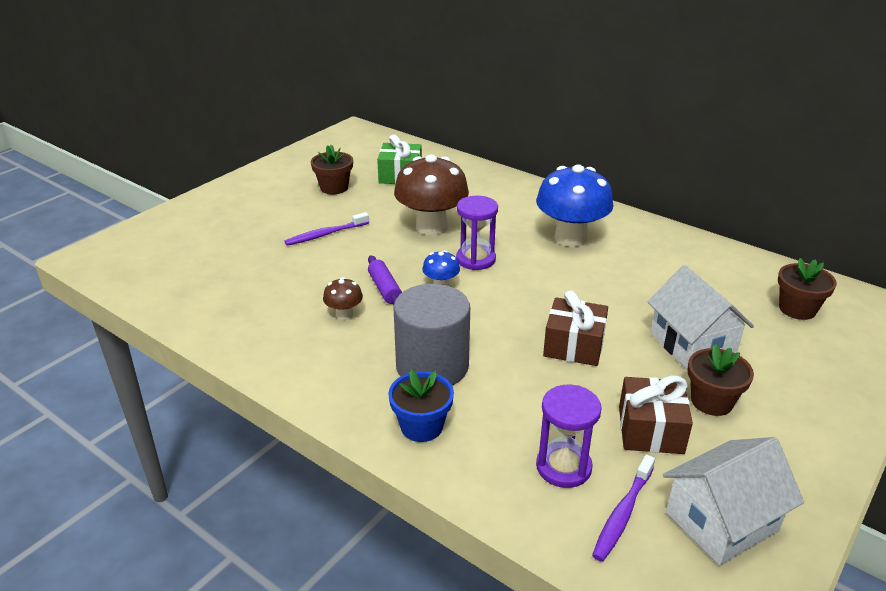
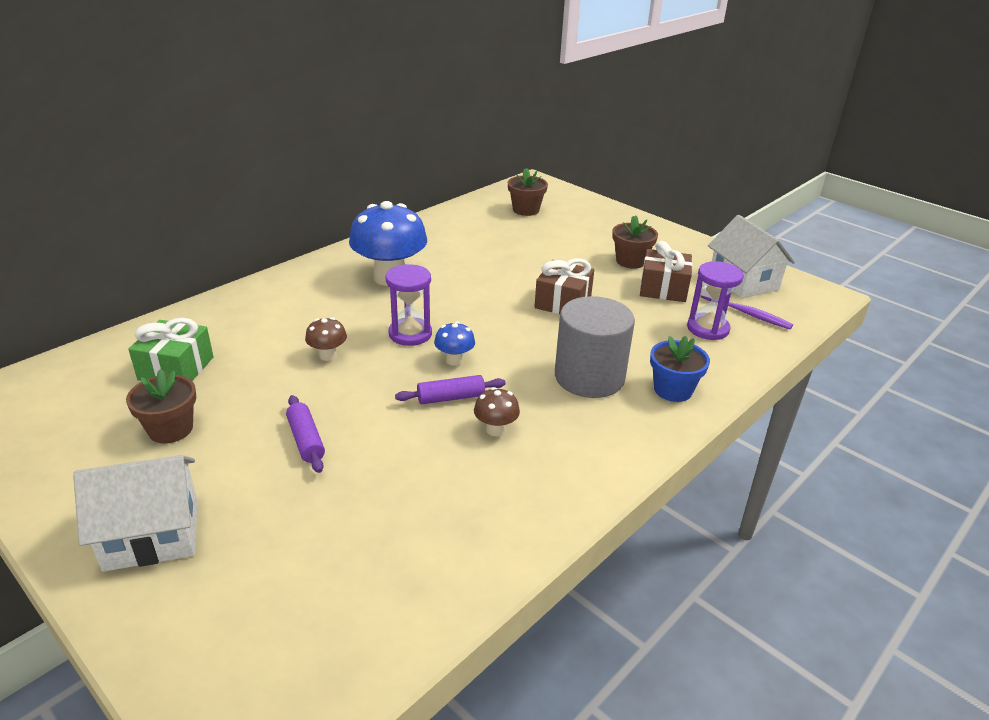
camera: 85 degrees left, 0 degrees up
purple toothbrush [285,212,369,246] -> purple rolling pin [286,395,325,473]
brown mushroom [394,154,469,235] -> brown mushroom [305,317,347,361], size x0.46
white house [647,265,754,369] -> white house moved to [73,455,198,572]

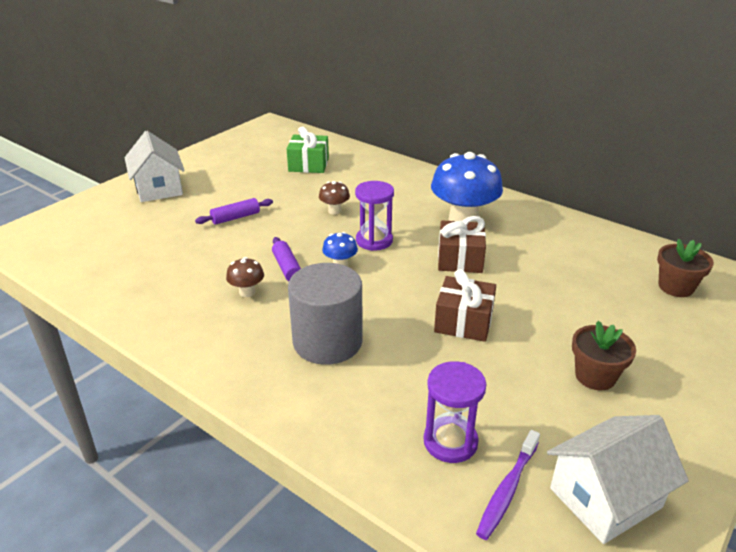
camera: 85 degrees right, 0 degrees up
brown flower pot [126,369,197,444] -> none
brown gift [640,241,692,302] -> brown gift moved to [438,216,486,273]
blue flower pot [650,336,710,402] -> none

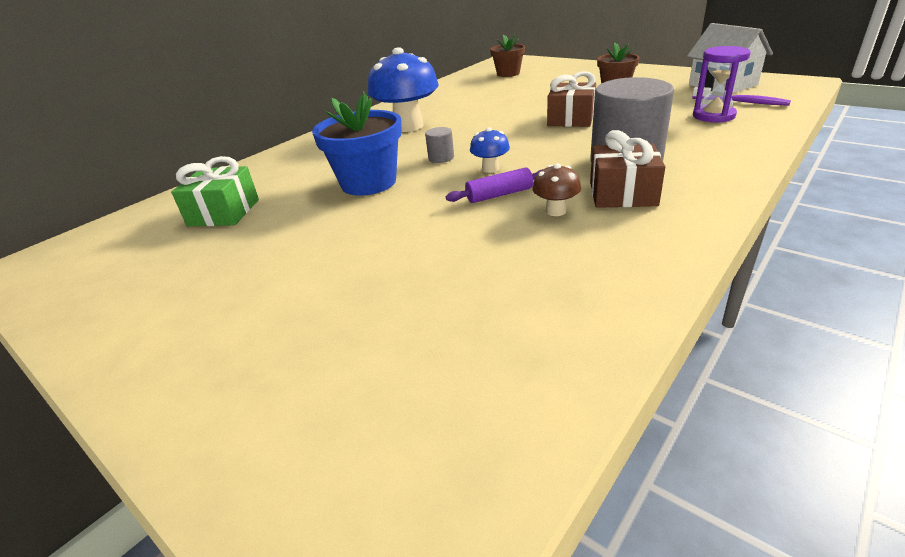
camera: 85 degrees left, 0 degrees up
white house [125,131,185,202] -> none
purple rolling pin [195,198,273,225] -> none
brown mushroom [319,181,350,215] -> blue flower pot [312,91,402,196]
purple hourglass [355,181,394,251] -> grey cylinder [425,127,454,163]
brown gift [438,216,486,273] -> brown gift moved to [590,130,665,208]

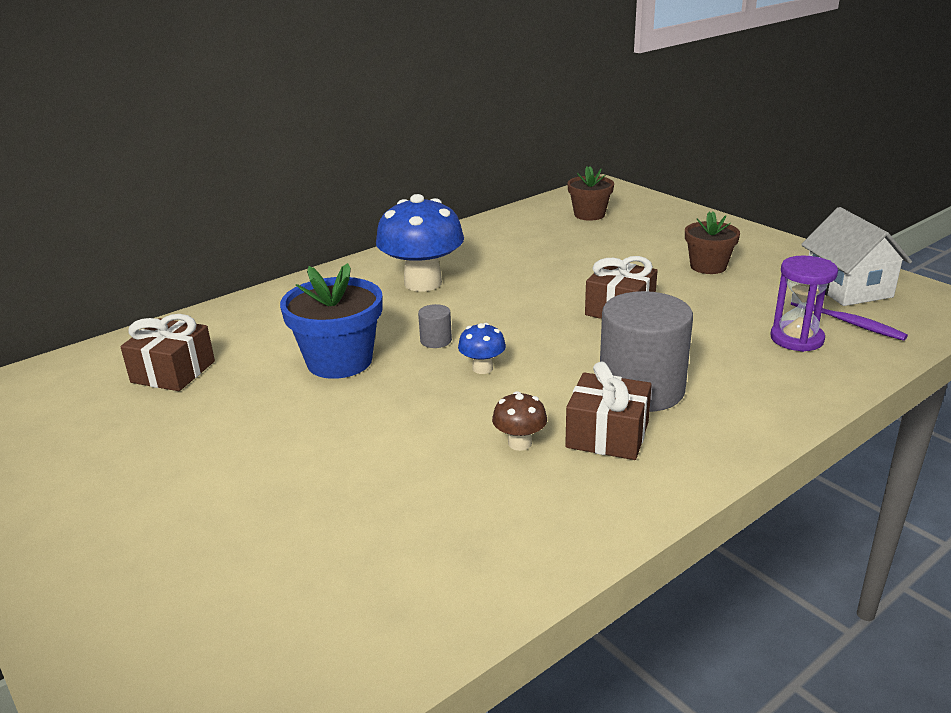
camera: 10 degrees right, 5 degrees down
green gift [171,156,259,226] -> brown gift [120,314,215,391]
purple rolling pin [446,167,543,203] -> none

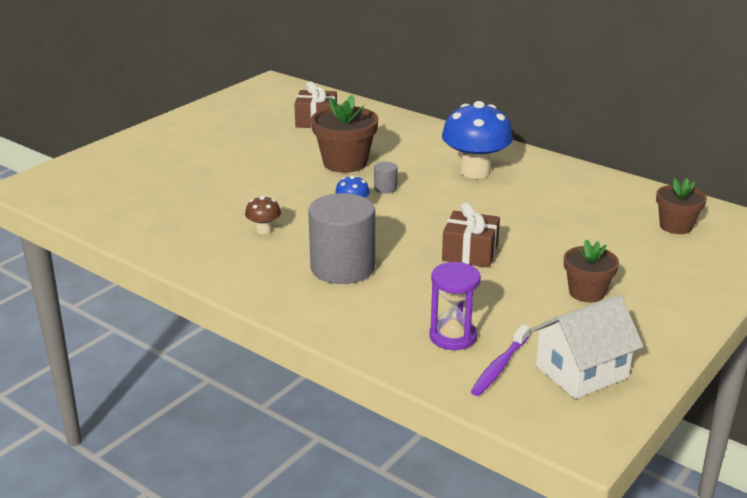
camera: 75 degrees right, 0 degrees up
blue flower pot [280,263,383,379] -> brown flower pot [311,95,378,173]
brown gift [565,362,652,460] -> none

